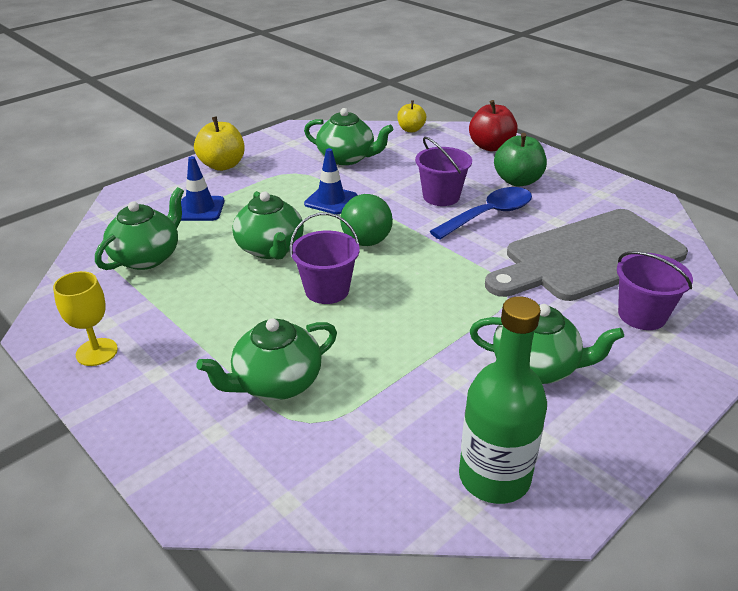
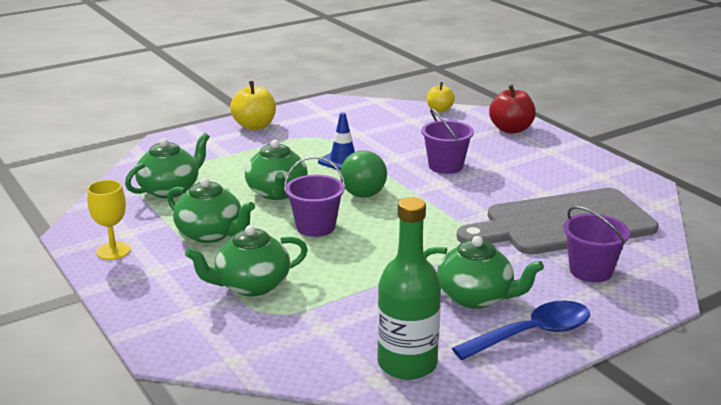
camera: 10 degrees right, 10 degrees down
blue traffic cone [181,156,225,221] -> none
green teapot [304,108,393,165] -> green teapot moved to [167,178,255,243]
blue spoon [430,187,532,240] -> blue spoon moved to [452,301,590,360]
green apple [494,133,547,187] -> none

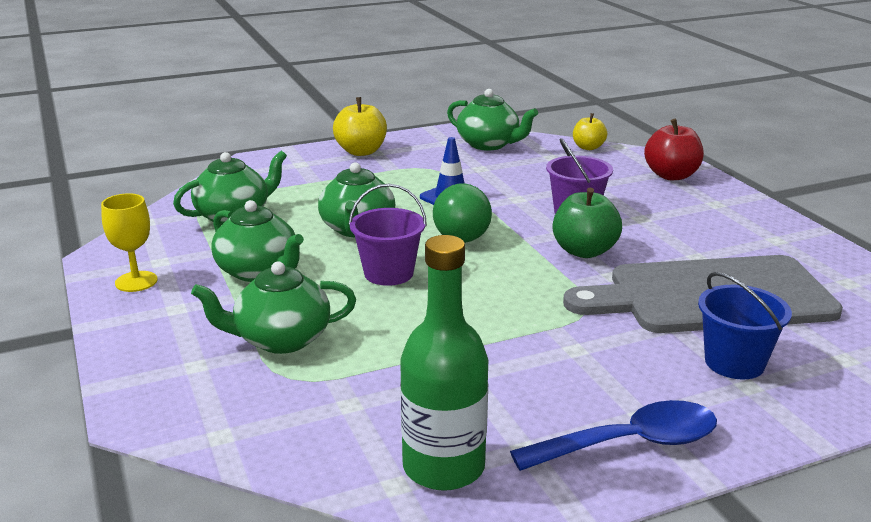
camera: 10 degrees right, 0 degrees up
green teapot [424,236,544,309] -> green teapot moved to [447,89,538,151]
purple bucket [563,206,630,282] -> blue bucket [698,272,792,379]
none -> green apple [553,188,622,258]

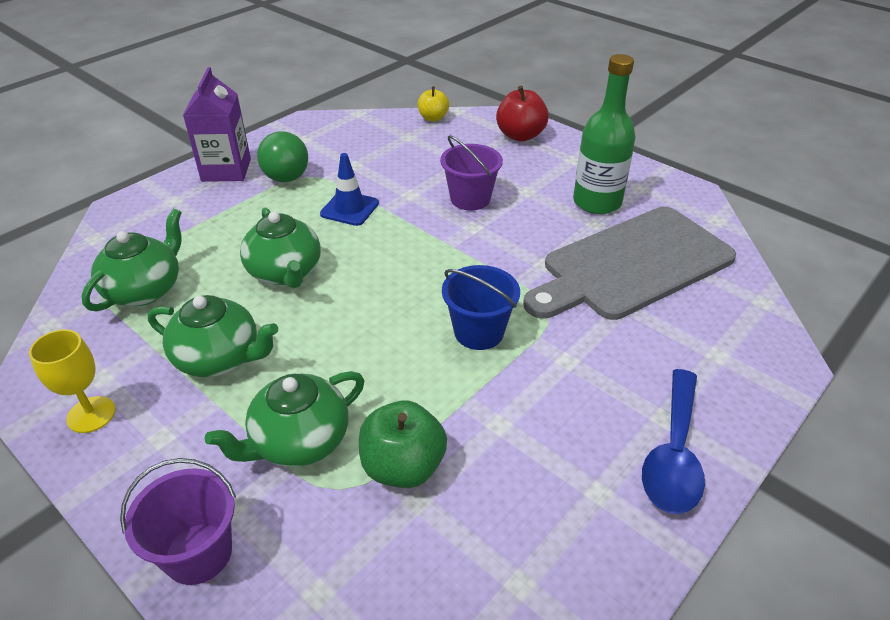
camera: 25 degrees left, 15 degrees up
yellow apple [333,97,387,156] -> purple carton [183,67,251,182]
purple bucket [349,184,427,286] -> purple bucket moved to [120,458,236,585]
green bottle [400,235,488,491] -> green bottle moved to [573,54,636,214]
green light bulb [433,183,492,243] -> green light bulb moved to [257,131,308,182]
green teapot [447,89,538,151] -> none
blue spoon [510,400,717,471] -> blue spoon turned 150 degrees clockwise [642,369,705,514]
green apple [553,188,622,258] -> green apple moved to [359,400,447,488]
blue bucket [698,272,792,379] -> blue bucket moved to [442,265,520,350]

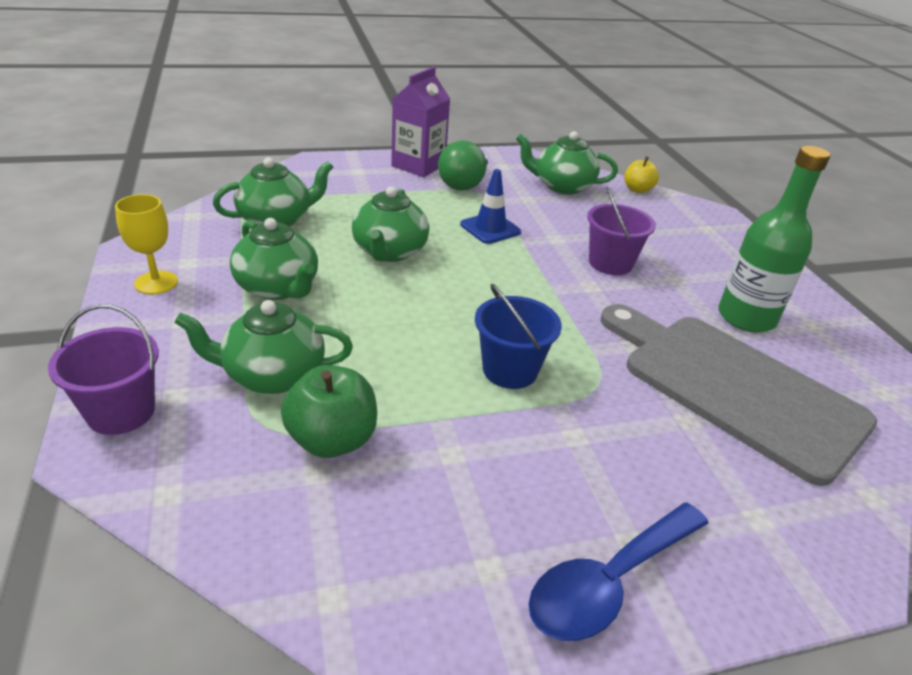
camera: 30 degrees right, 5 degrees down
red apple [496,86,549,141] -> none
grey cutting board [523,207,736,320] -> grey cutting board turned 45 degrees clockwise [601,304,877,486]
none -> green teapot [516,131,618,195]

